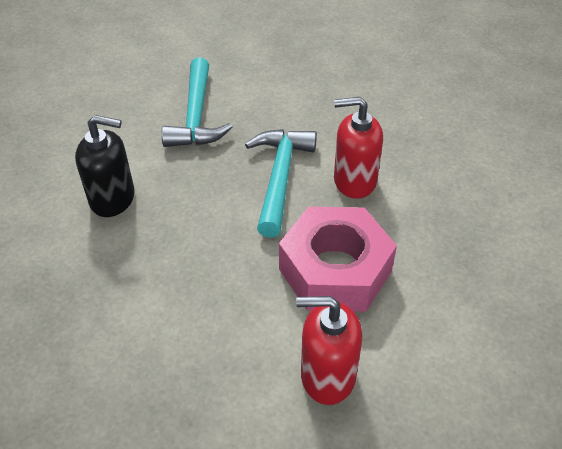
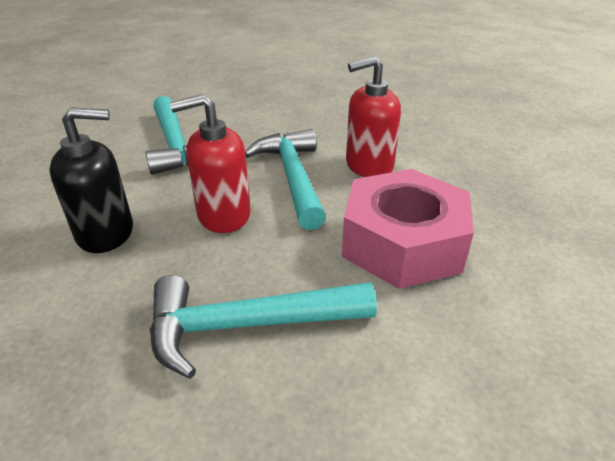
camera: 20 degrees left, 10 degrees down
red soap dispenser [296,296,362,405] -> red soap dispenser moved to [170,94,251,233]
none -> turquoise hammer [150,275,377,379]

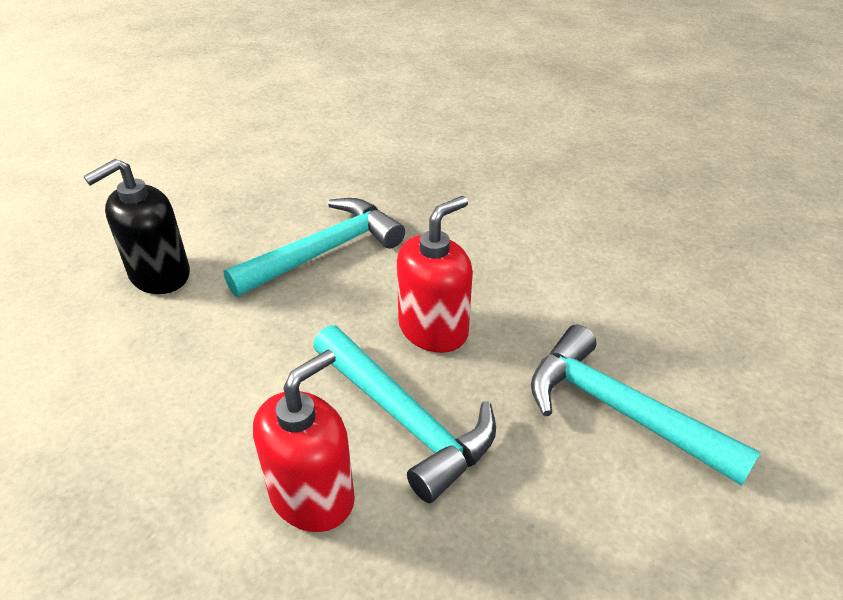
camera: 150 degrees right, 5 degrees up
black soap dispenser [49,107,133,253] -> black soap dispenser moved to [84,159,190,294]
pink nut [342,169,474,289] -> none

